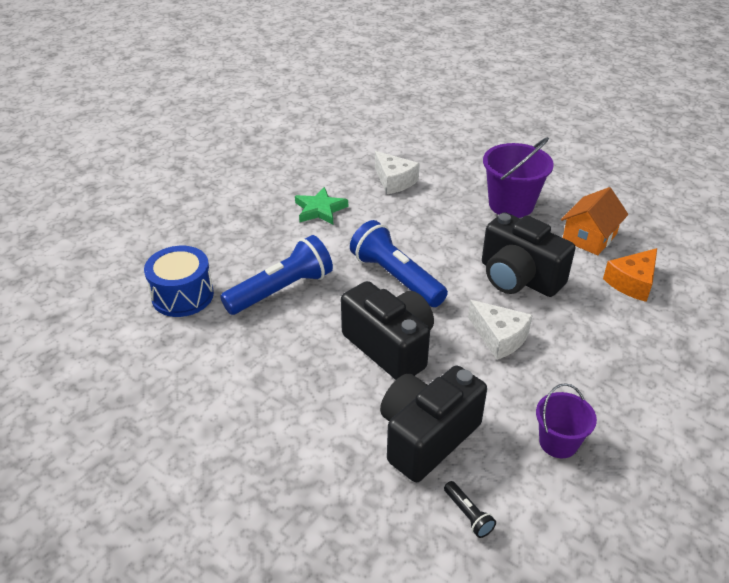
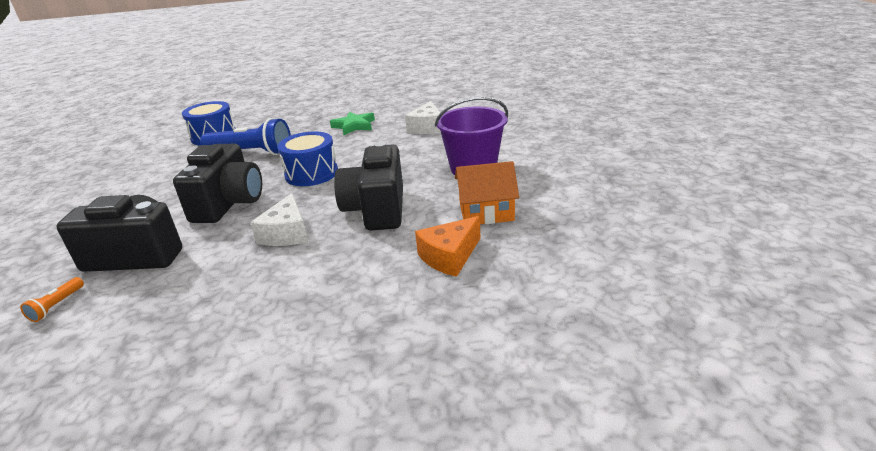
camera: 50 degrees right, 10 degrees down
blue flashlight [350,220,448,307] -> blue drum [277,131,338,186]
black flashlight [444,481,496,538] -> orange flashlight [20,277,84,322]
purple bucket [536,383,597,458] -> none
orange cheese [603,248,657,302] -> orange cheese turned 45 degrees counterclockwise [415,216,481,277]

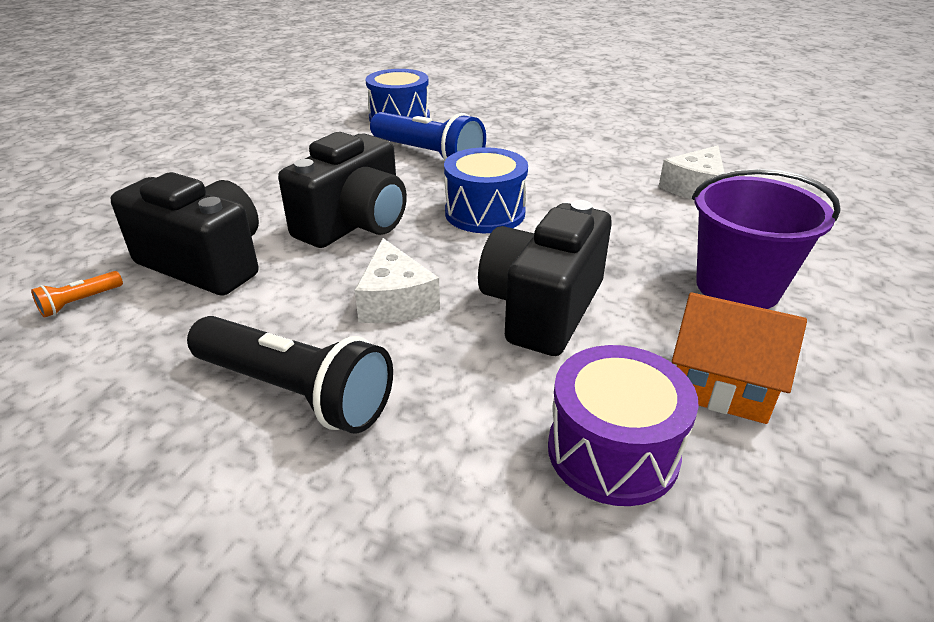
camera: 25 degrees right, 5 degrees up
white cheese [250,193,308,246] -> white cheese turned 45 degrees counterclockwise [355,238,440,323]
green star [330,111,375,135] -> none
orange cheese [415,216,481,277] -> purple drum [548,345,699,506]
none -> black flashlight [187,316,393,434]

